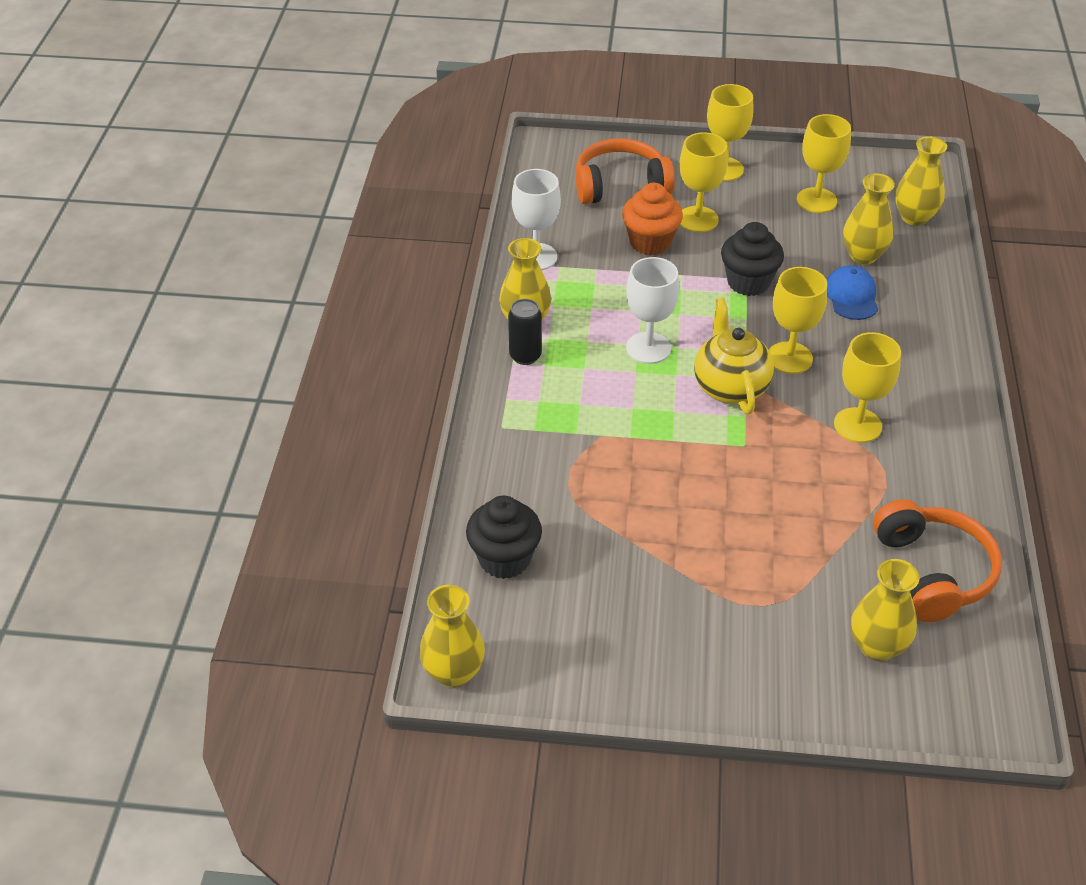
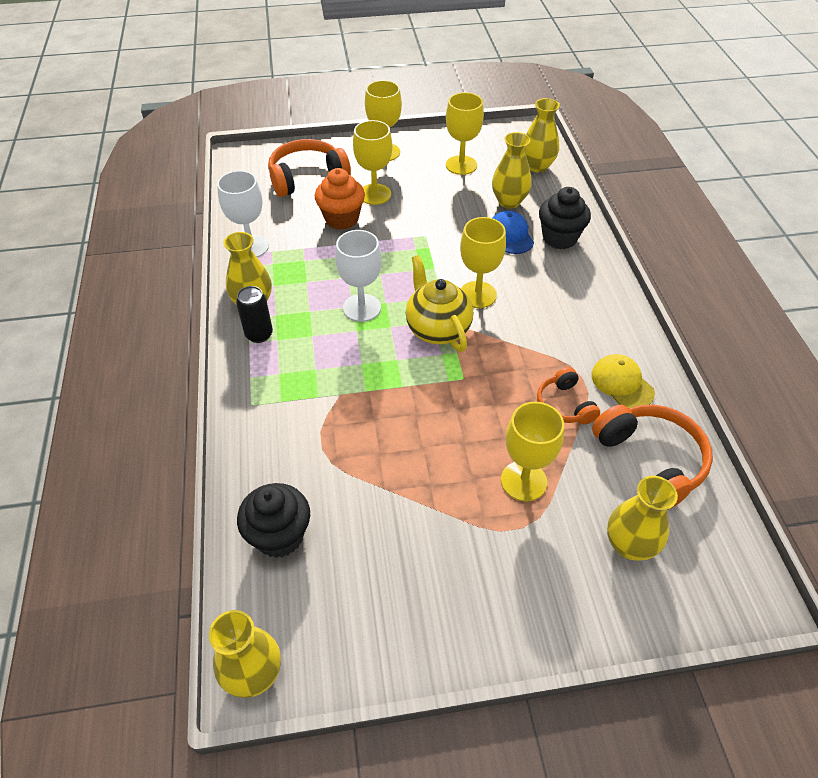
camera: 15 degrees left, 5 degrees up
black cupcake [721,222,784,296] -> black cupcake moved to [539,187,591,249]
yellow goblet [834,332,901,443] -> yellow goblet moved to [501,402,564,502]
none -> orange headphones [537,367,600,425]
none -> yellow cap [591,354,655,408]

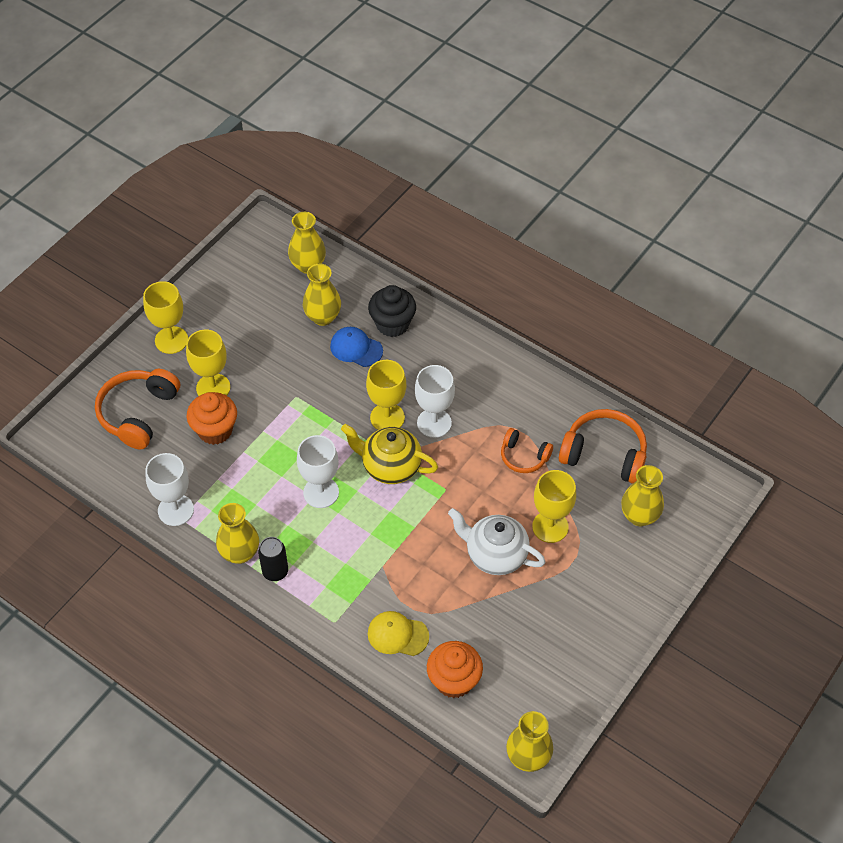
camera: 45 degrees left, 5 degrees up
black cupcake [237,483,310,558] -> orange cupcake [427,641,483,698]
yellow goblet [446,92,484,175] -> none
yellow cap [591,354,655,408] -> yellow cap moved to [368,611,429,656]
none -> white goblet [415,365,455,438]
none -> white teapot [448,508,545,575]

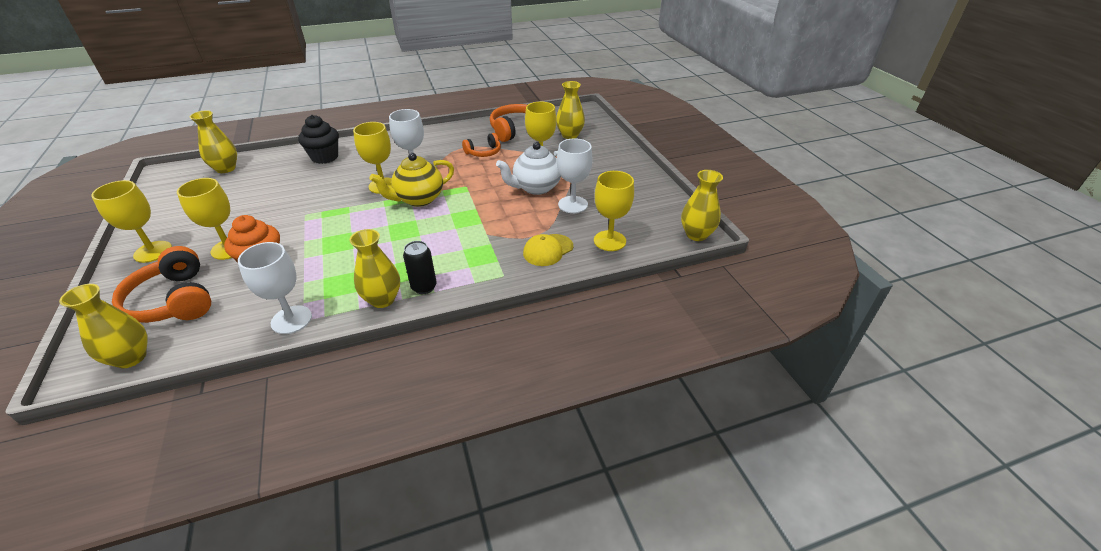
camera: 55 degrees left, 15 degrees down
white goblet [297,435,339,508] -> white goblet moved to [557,138,592,213]
yellow vase [303,264,341,326] -> yellow vase moved to [59,284,148,368]
blue cap [330,327,383,367] -> none
orange cupcake [427,641,483,698] -> yellow goblet [594,171,634,251]

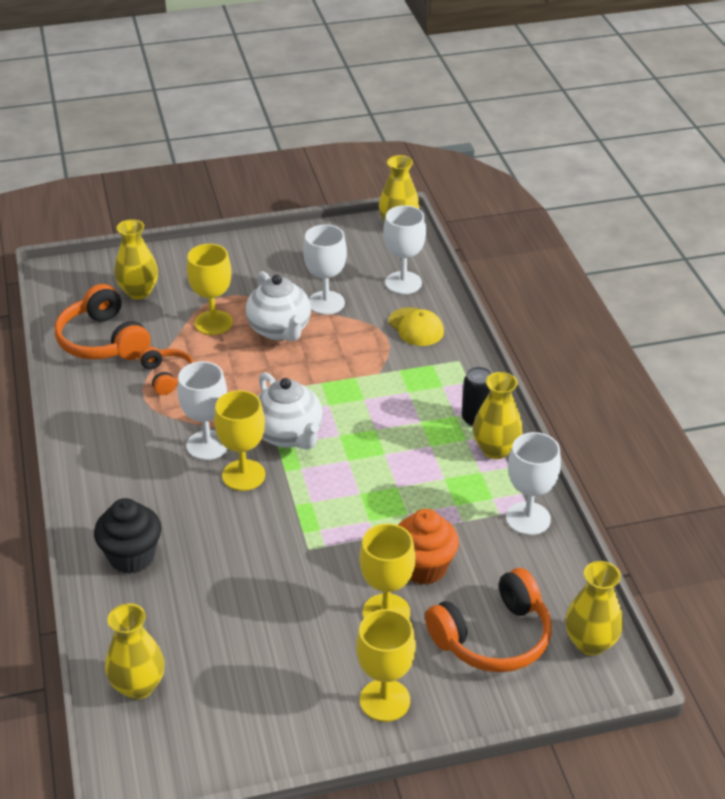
camera: 85 degrees left, 0 degrees up
yellow teapot [370,153,454,207] -> white teapot [258,372,323,450]
yellow goblet [594,171,634,251] -> white goblet [383,205,426,294]

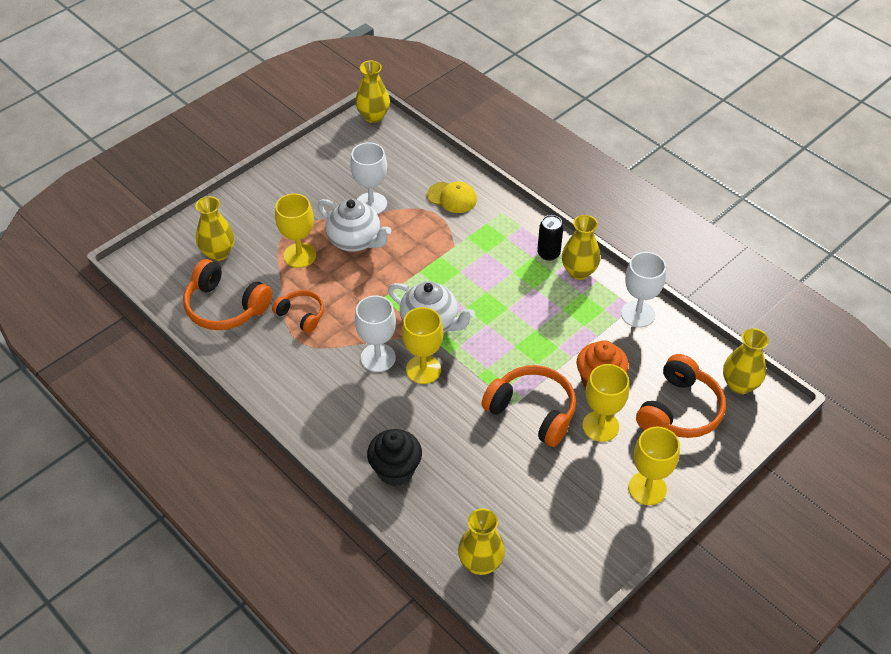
camera: 30 degrees left, 10 degrees up
white goblet [383,205,426,294] -> none
none -> orange headphones [481,365,576,447]

